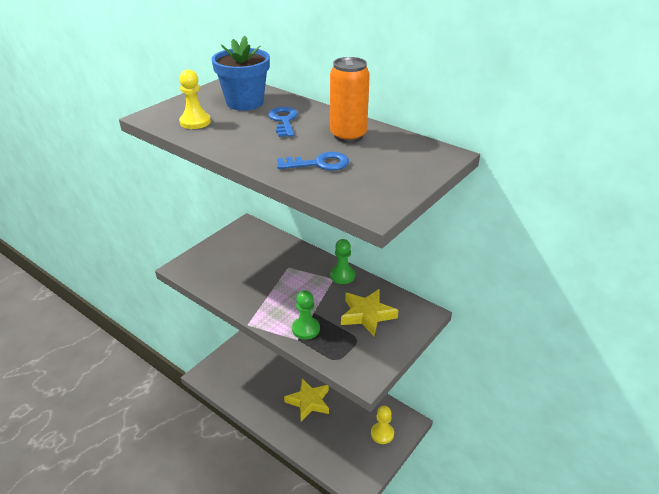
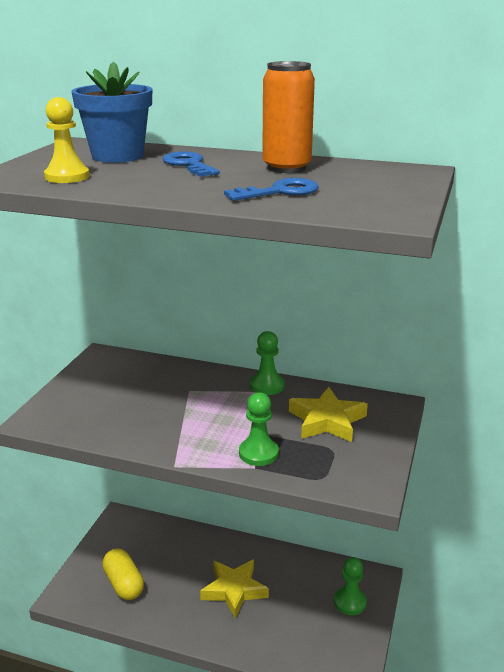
camera: 20 degrees left, 10 degrees down
yellow pawn [371,406,394,444] -> green pawn [334,557,367,615]
none -> yellow capsule [102,548,144,600]

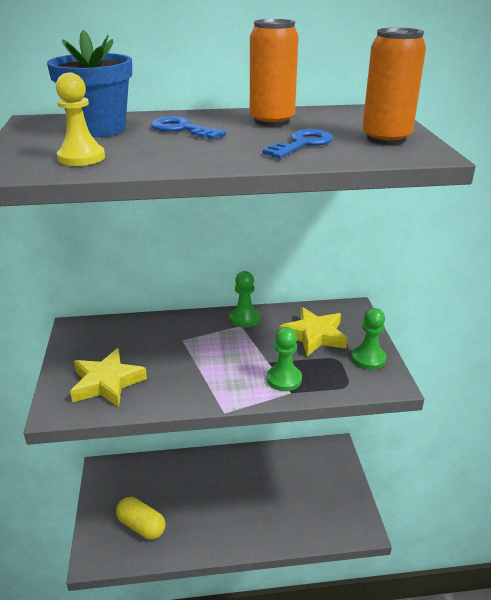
camera: 25 degrees left, 5 degrees up
yellow star [200,559,269,618] -> yellow star moved to [70,348,147,407]
green pawn [334,557,367,615] -> green pawn moved to [352,308,386,370]
none -> orange can [362,28,426,145]

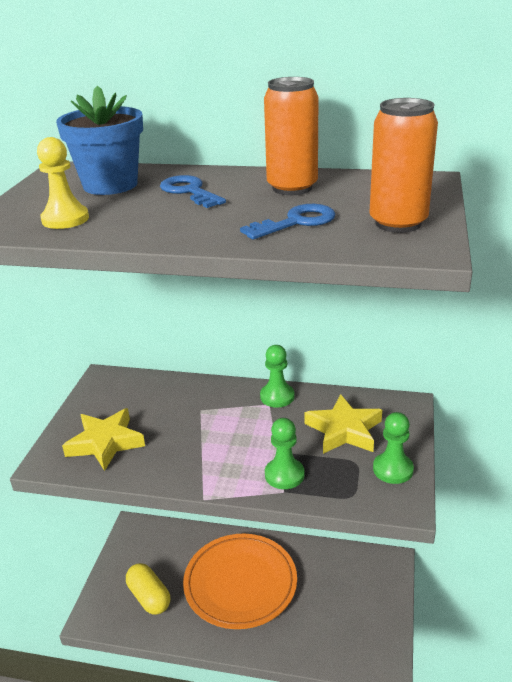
camera: 20 degrees right, 0 degrees up
none -> orange plate [183,534,297,629]

